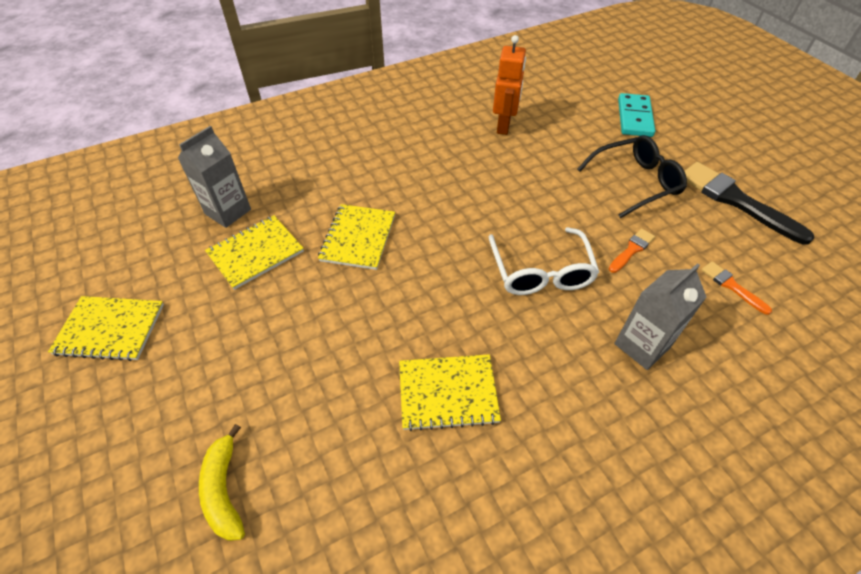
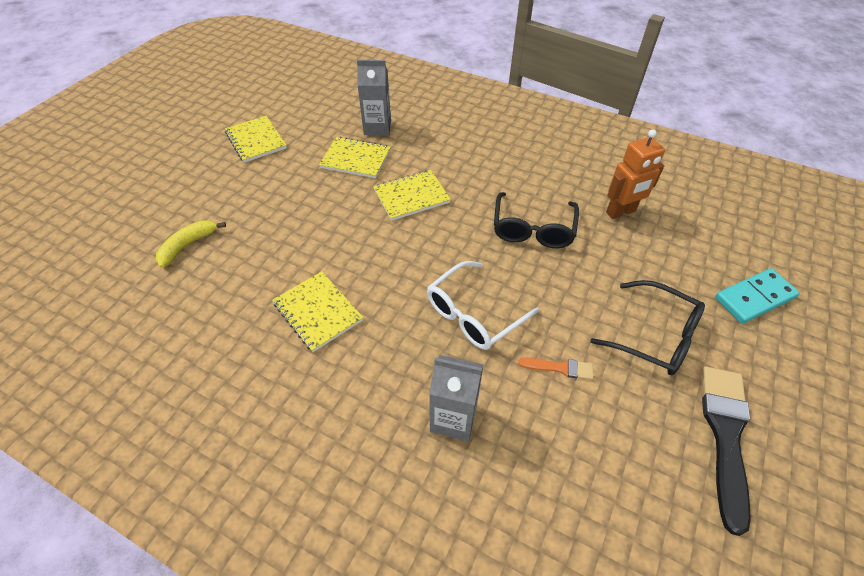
camera: 55 degrees right, 0 degrees up
orange brush [701,261,772,315] -> none
none -> black glasses [494,192,579,248]

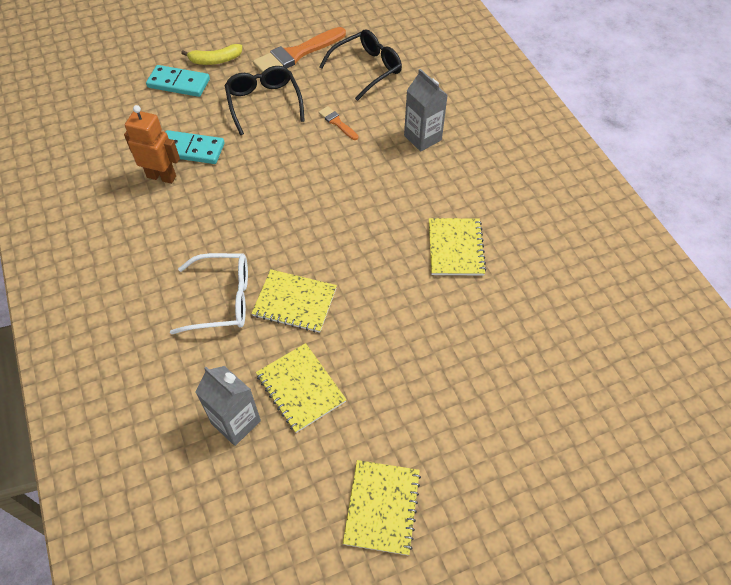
camera: 140 degrees left, 5 degrees up
yellow banana [156,220,226,268] -> yellow banana moved to [181,44,242,65]
white glasses [427,261,539,350] -> white glasses moved to [170,253,248,334]
black glasses [494,192,579,248] -> black glasses moved to [319,29,402,101]
black brush [702,366,751,536] -> orange brush [253,27,346,73]
none -> turquoise domino [165,130,225,164]

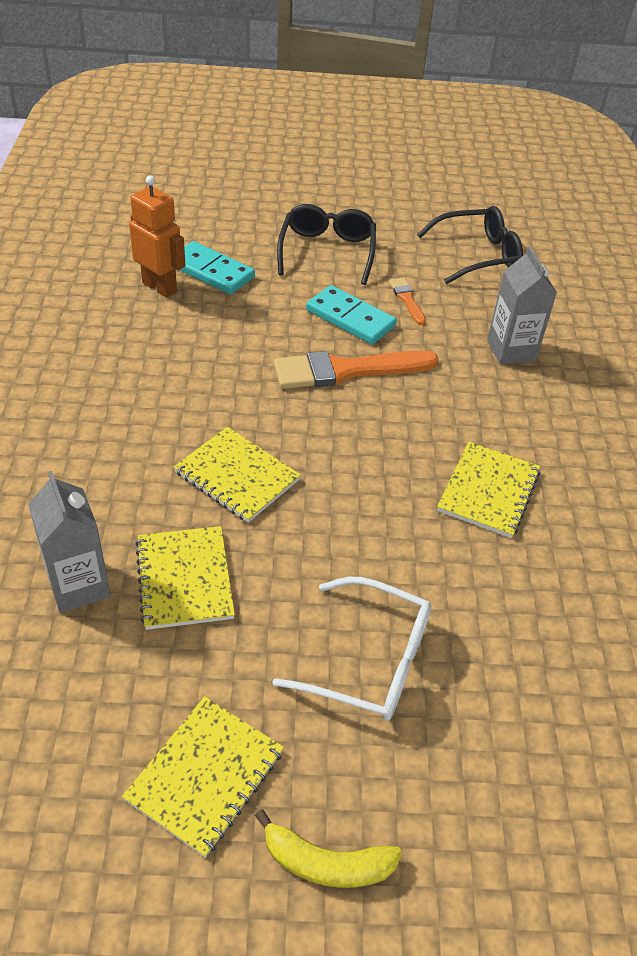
camera: 20 degrees right, 10 degrees down
turquoise domino [146,65,210,97] -> turquoise domino moved to [306,285,397,344]
white glasses [170,253,248,334] -> white glasses moved to [272,577,431,721]
yellow banana [181,44,242,65] -> yellow banana moved to [255,809,402,888]
orange brush [253,27,346,73] -> orange brush moved to [274,351,439,389]

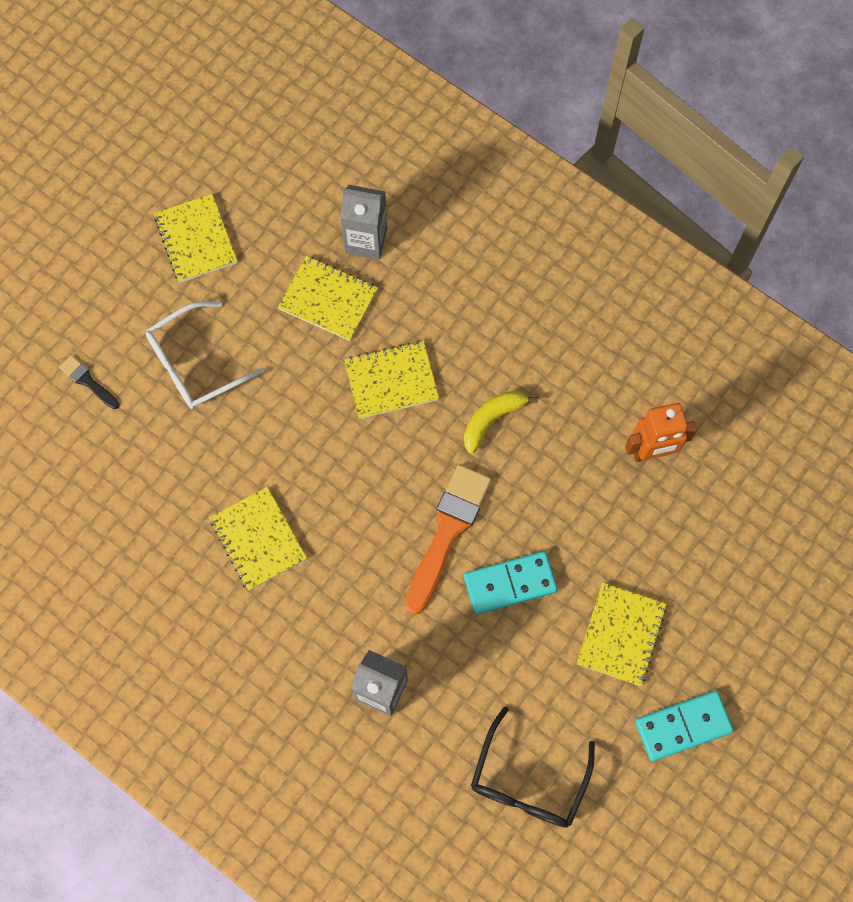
camera: 130 degrees right, 25 degrees up
turquoise domino [180,241,255,294] -> turquoise domino moved to [635,691,734,761]
yellow banana [255,809,402,888] -> yellow banana moved to [464,391,538,454]
black glasses [277,204,376,285] -> yellow notebook [577,582,667,686]
orange brush [389,277,426,325] -> none
none -> black brush [59,356,119,409]

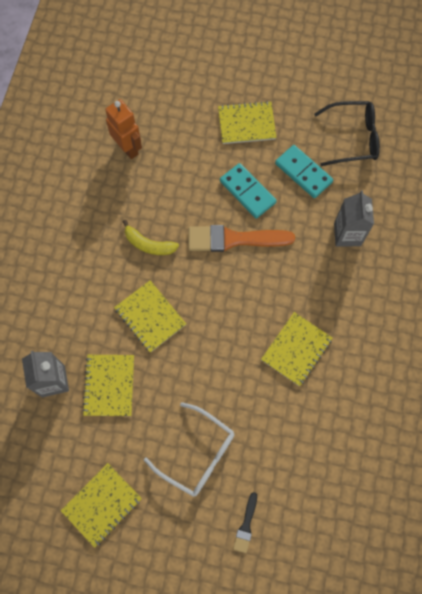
camera: 115 degrees left, 0 degrees up
turquoise domino [635,691,734,761] -> turquoise domino moved to [275,145,333,198]

